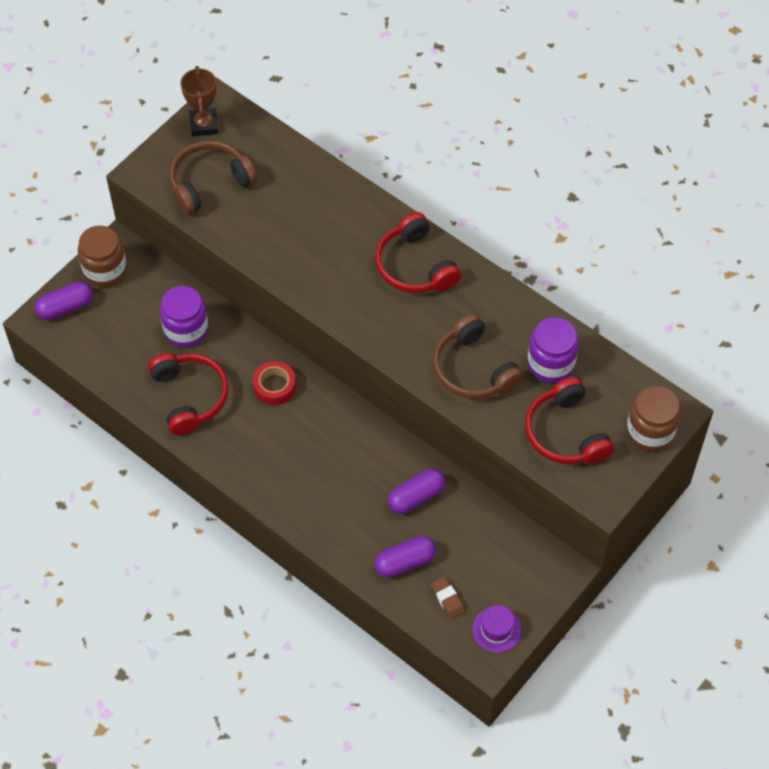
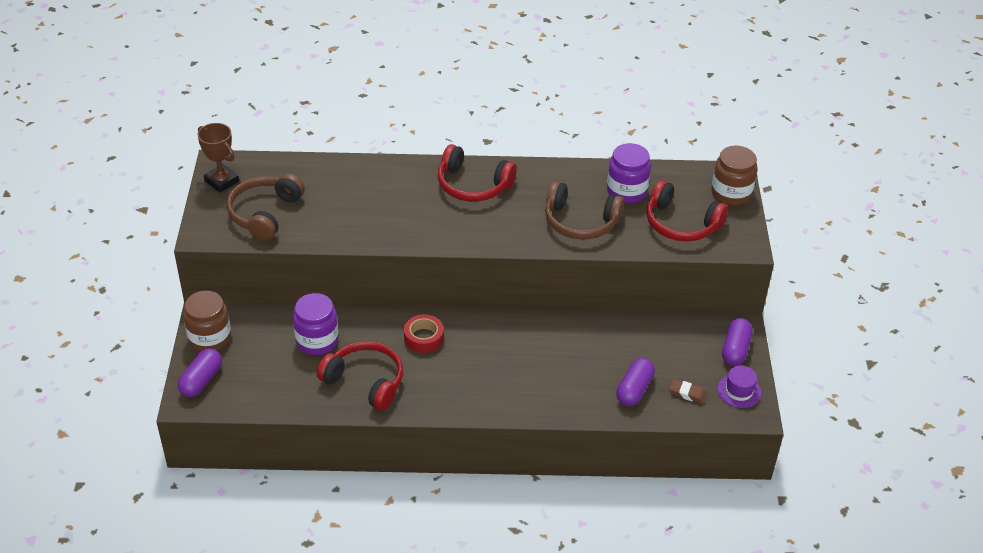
camera: 40 degrees left, 15 degrees down
purple capsule [387,469,445,514] -> purple capsule moved to [722,318,753,366]

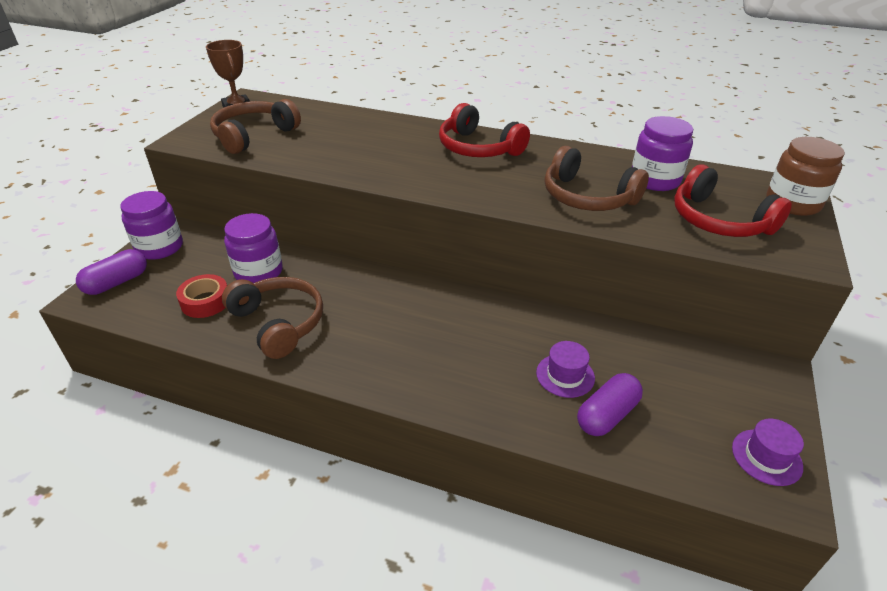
camera: 20 degrees right, 5 degrees down
brown jar [183,291,231,352] -> purple jar [121,191,183,260]
red headphones [317,341,403,410] -> brown headphones [222,277,323,359]
red tape [404,314,444,353] -> red tape moved to [176,274,227,318]
brown eraser [669,379,707,404] -> none
purple capsule [722,318,753,366] -> none
none -> purple hat [536,341,595,398]

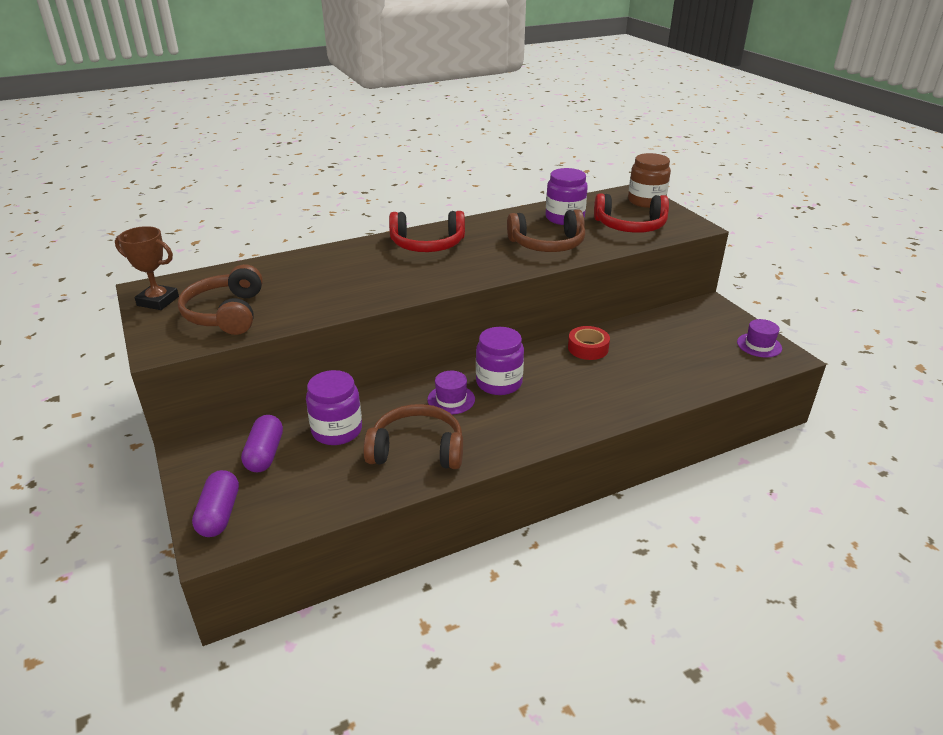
camera: 45 degrees left, 5 degrees down
purple jar [121,191,183,260] -> purple jar moved to [476,327,524,395]
red tape [176,274,227,318] -> red tape moved to [568,326,610,360]
purple hat [536,341,595,398] -> purple hat moved to [427,371,475,414]
purple capsule [577,373,643,436] -> purple capsule moved to [241,415,283,472]

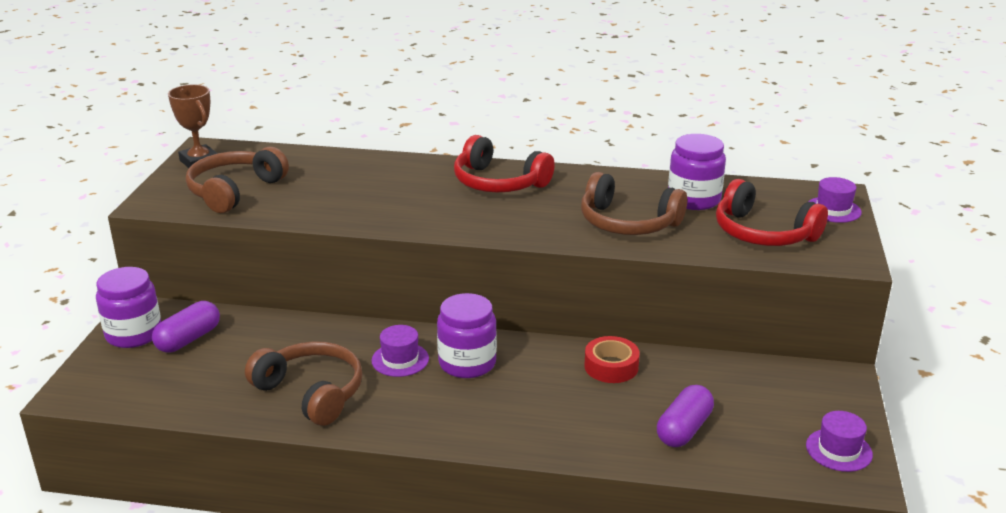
camera: 35 degrees right, 5 degrees down
purple capsule [192,470,239,537] -> purple capsule moved to [657,385,714,447]
purple jar [306,370,362,445] -> purple jar moved to [96,267,161,348]
brown jar [628,153,671,208] -> purple hat [808,177,862,223]

